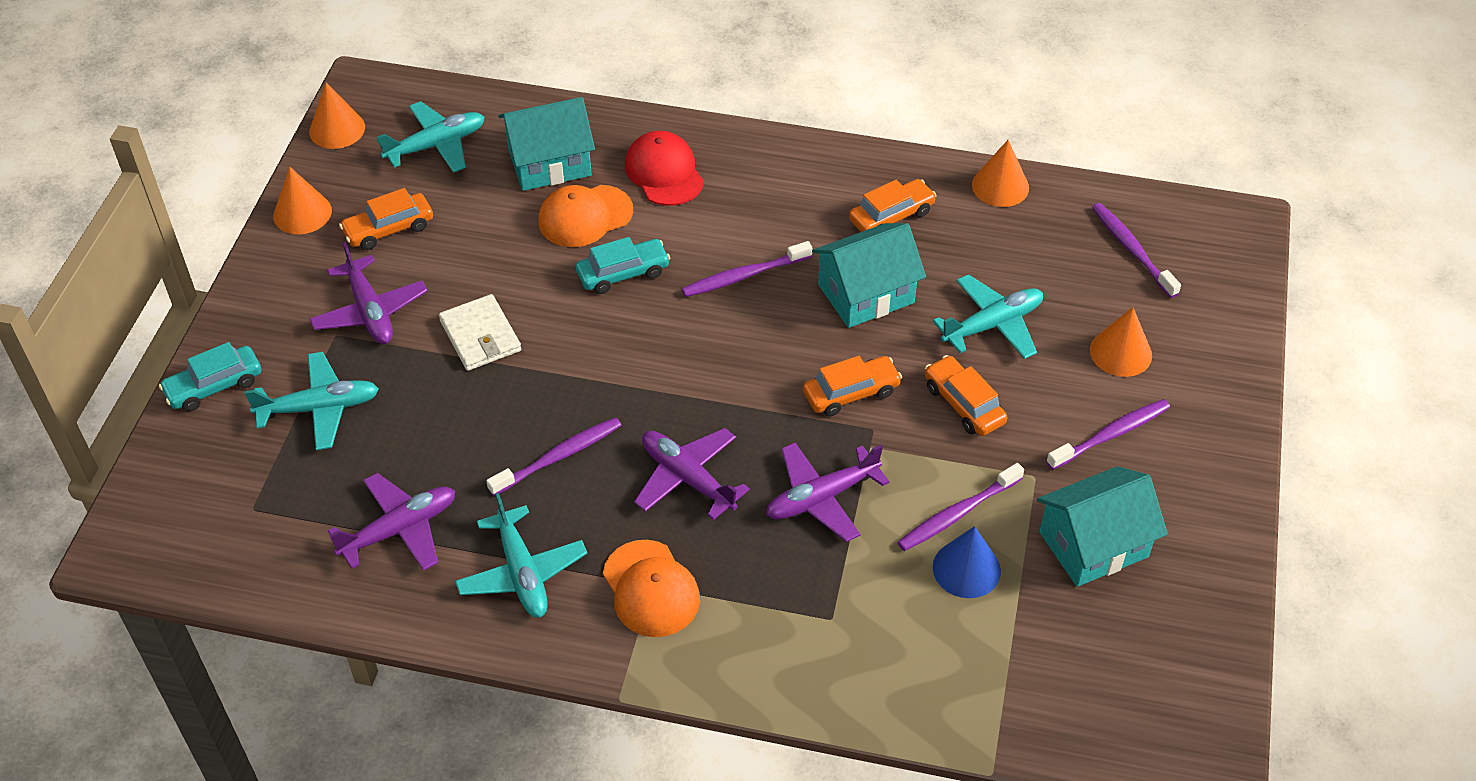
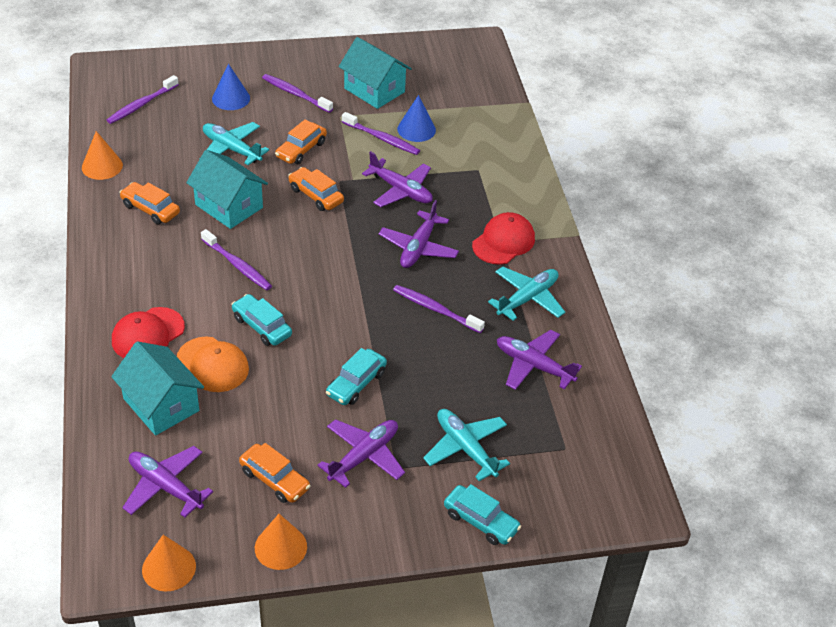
camera: 115 degrees left, 5 degrees down
turquoise plane [377,101,485,173] -> purple plane [122,446,213,517]
white wallet [439,294,521,371] -> turquoise car [326,348,387,405]
orange cap [603,540,700,637] -> red cap [472,212,535,265]
orange cone [1090,307,1152,377] -> blue cone [212,64,250,110]

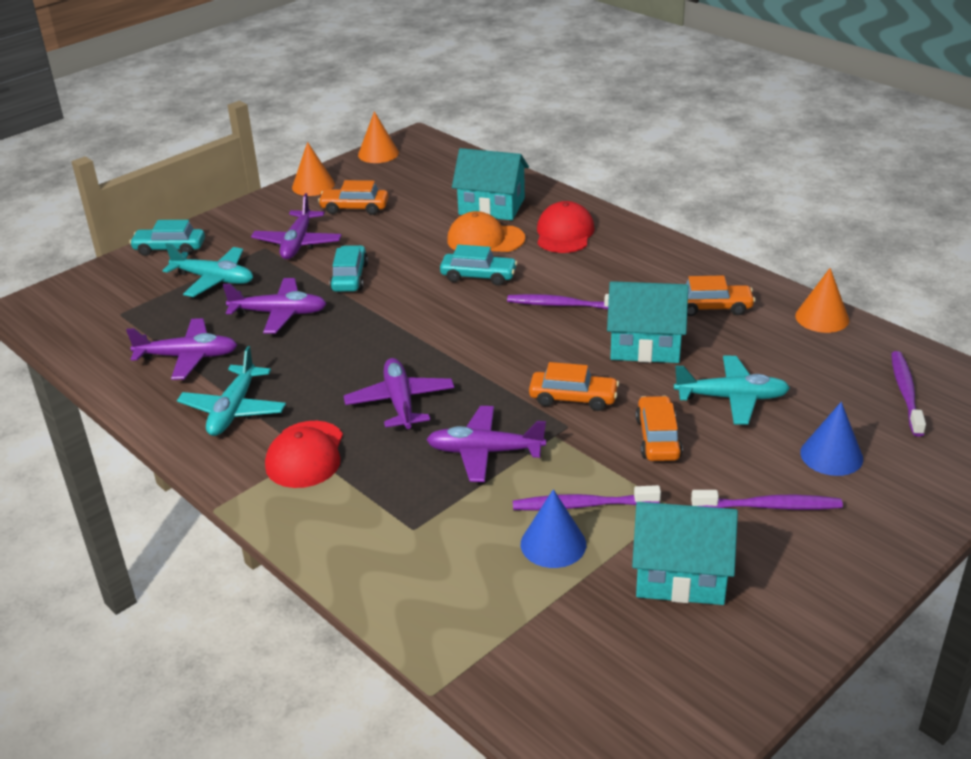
camera: 150 degrees right, 10 degrees down
purple plane [122,446,213,517] -> purple plane moved to [223,278,327,334]
purple toothbrush [393,285,485,333] -> none

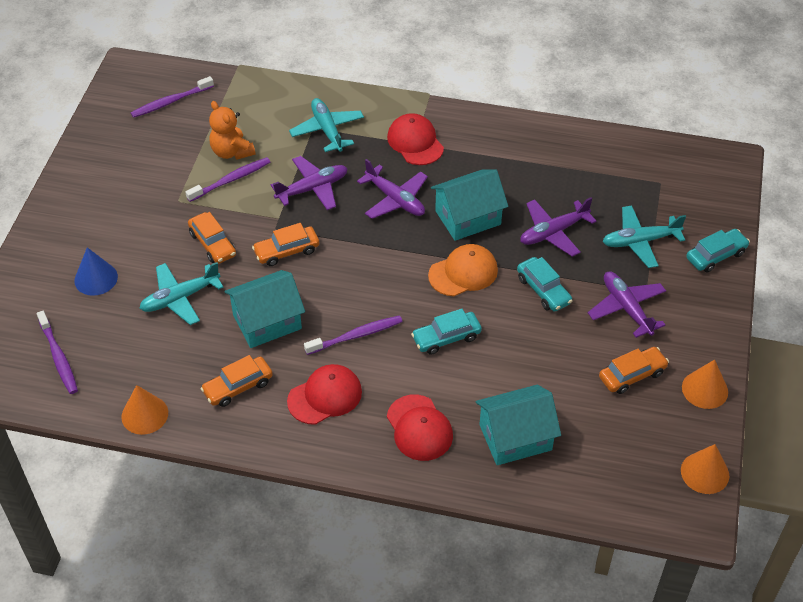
camera: 145 degrees right, 15 degrees up
purple plane [126,318,237,380] -> none
turquoise plane [177,346,286,436] -> turquoise plane moved to [289,98,364,152]
orange cap [447,211,525,252] -> orange cap moved to [428,244,498,296]
blue cone [521,489,586,568] -> orange teddy bear [209,101,256,160]
turquoise house [632,502,738,605] -> turquoise house moved to [431,169,508,241]
purple toothbrush [691,490,843,510] -> purple toothbrush moved to [131,76,214,118]
none -> red cap [287,364,362,425]

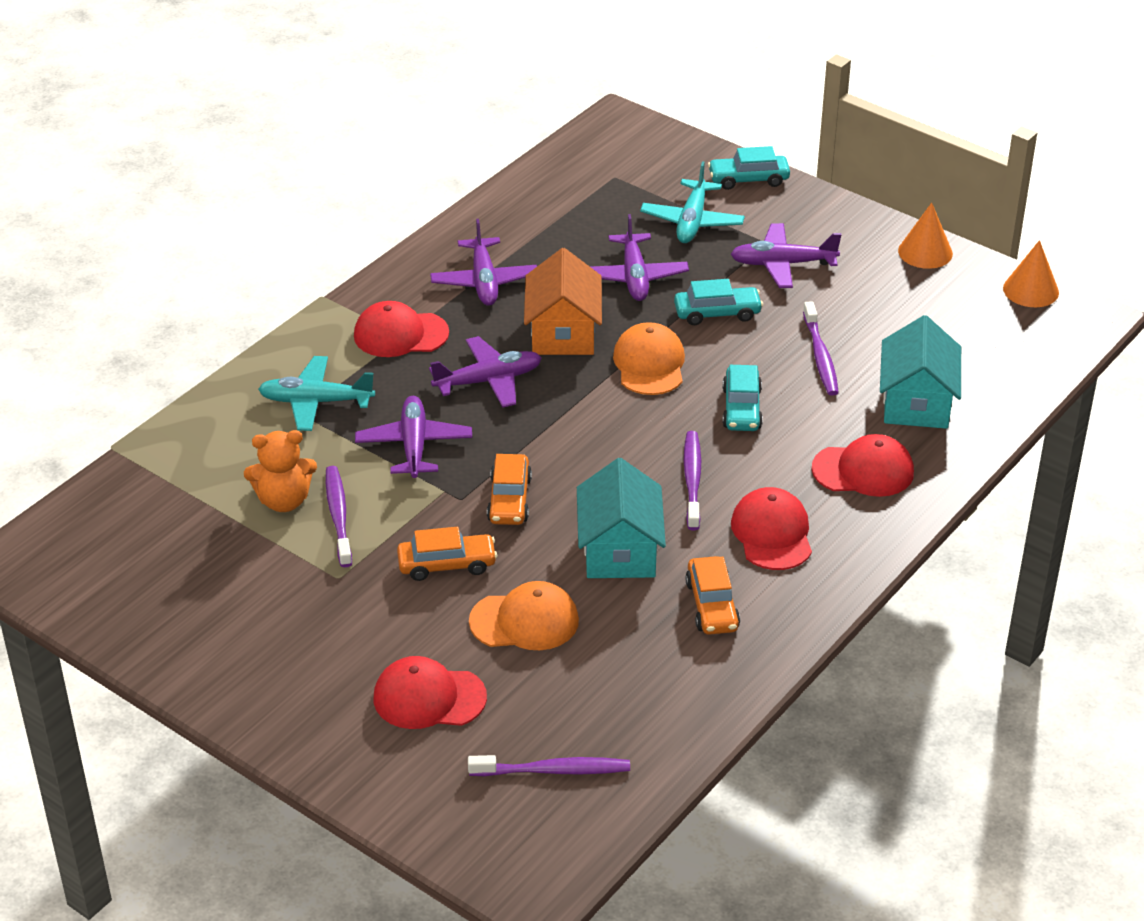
camera: 65 degrees left, 10 degrees down
blue cone [74,247,118,296] -> red cap [374,656,487,729]
orange cone [121,385,168,435] -> none
purple toothbrush [131,76,214,118] -> purple toothbrush moved to [803,301,839,396]
turquoise plane [139,262,224,325] -> orange cap [469,581,579,650]
turquoise house [431,169,508,241] -> orange house [524,248,602,355]
orange car [599,347,669,394] -> none
turquoise car [686,229,750,272] -> turquoise car turned 90 degrees counterclockwise [708,146,790,190]
none -> purple plane [430,219,537,306]

